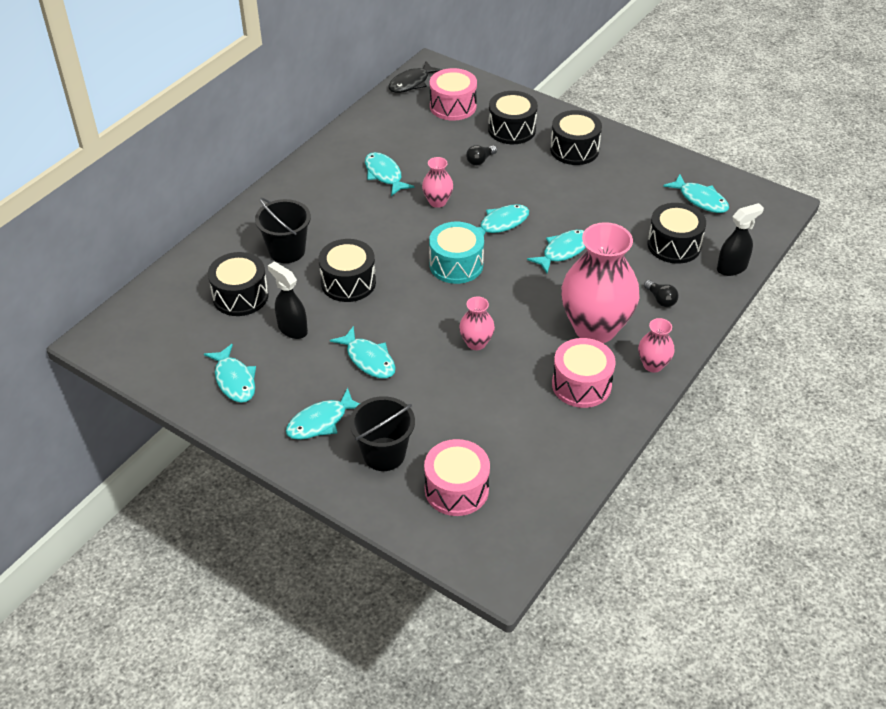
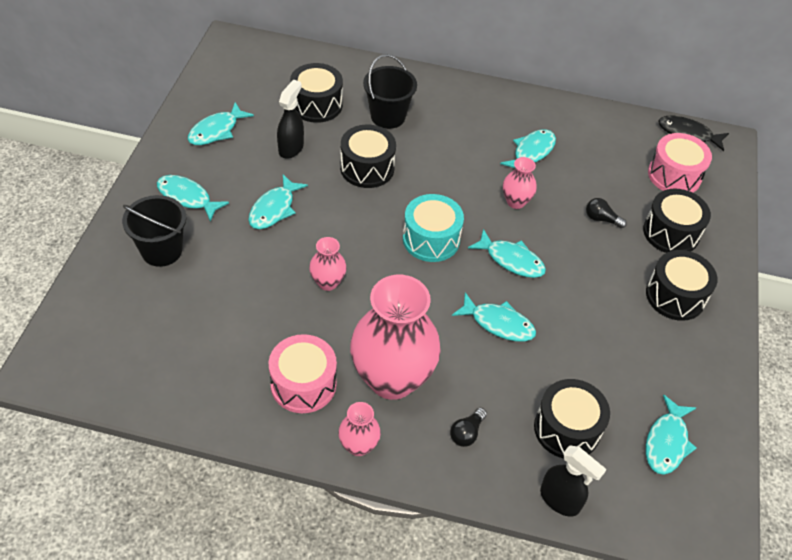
camera: 65 degrees right, 5 degrees up
pink drum [424,439,490,516] -> none

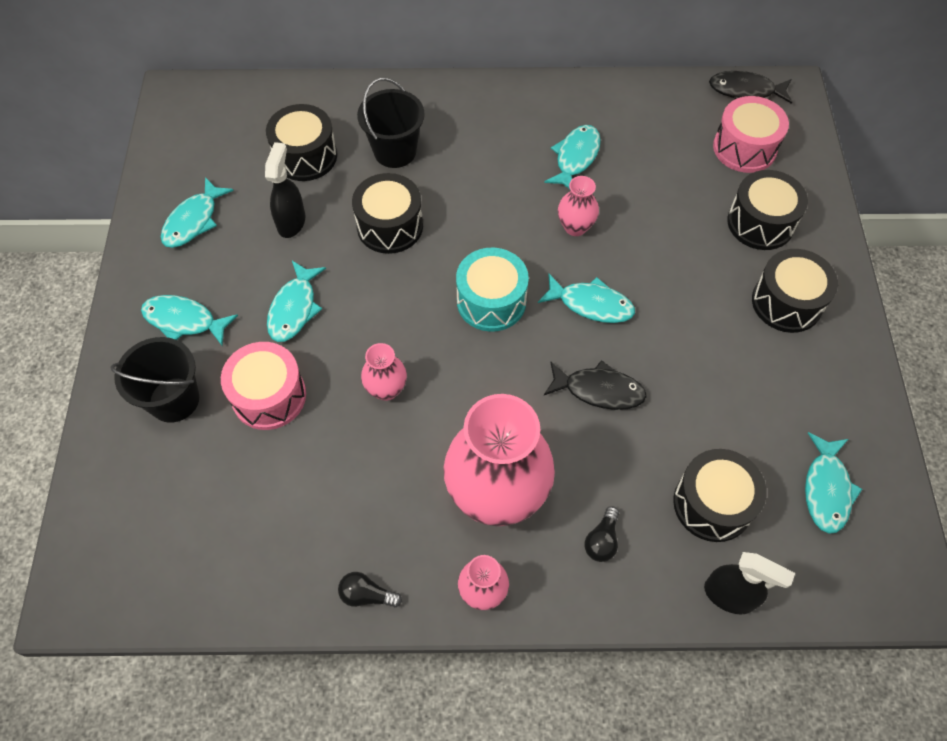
camera: 10 degrees left, 10 degrees up
pink drum [269,334,337,413] -> pink drum moved to [221,342,306,430]
turquoise fish [452,292,536,342] -> black fish [544,360,647,410]
black light bulb [586,198,627,228] -> black light bulb moved to [338,572,402,607]

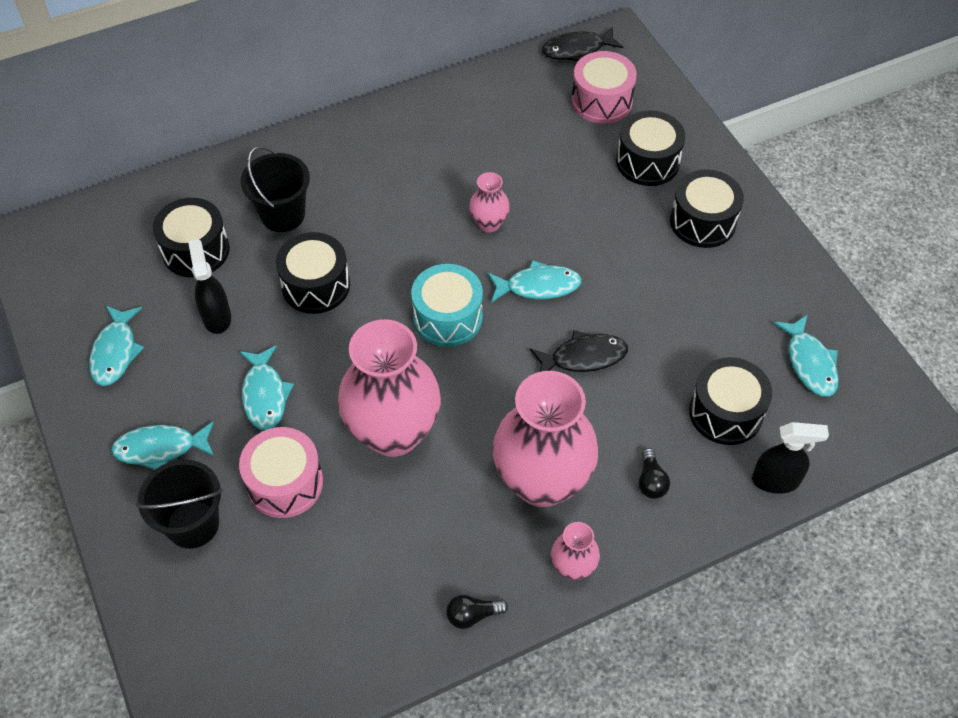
camera: 25 degrees left, 5 degrees down
pink vase [361,343,407,401] -> pink vase [338,319,441,457], size x2.20
turquoise fish [544,125,601,189] -> none

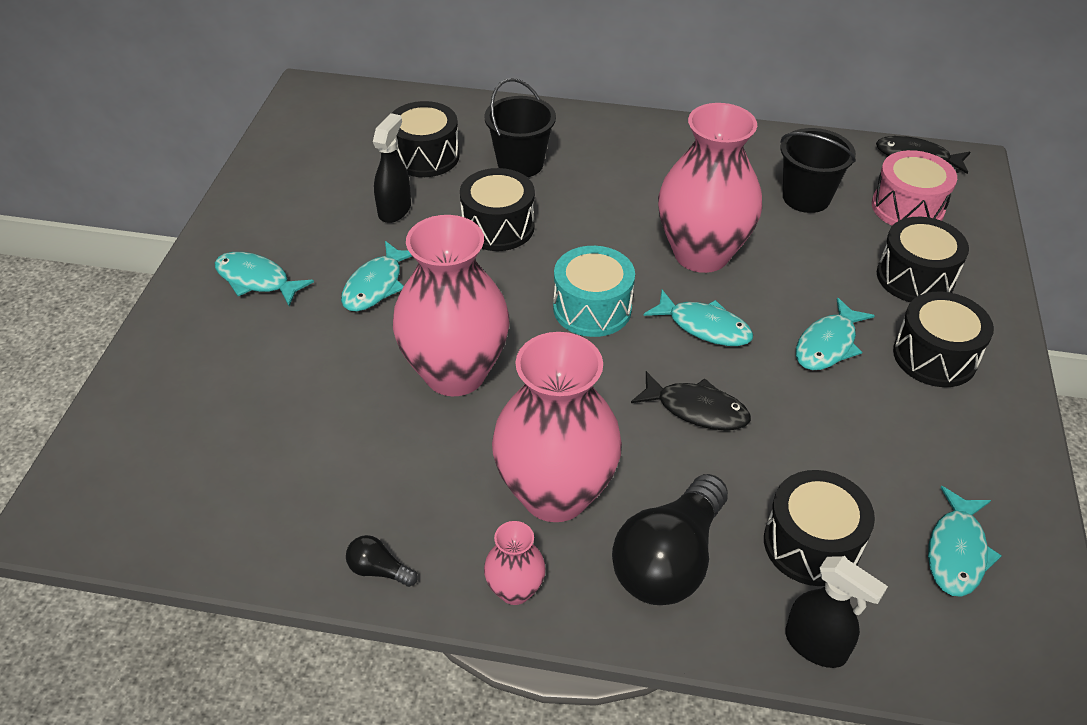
camera: 35 degrees right, 10 degrees down
turquoise fish [89,306,144,386] -> turquoise fish moved to [796,298,875,370]
black bucket [136,459,223,549] -> black bucket moved to [780,128,856,213]
pink drum [239,427,323,518] -> none
pink vase [469,172,510,232] -> pink vase [658,103,762,273], size x2.20
black light bulb [639,448,670,499] -> black light bulb [612,474,728,605], size x2.33

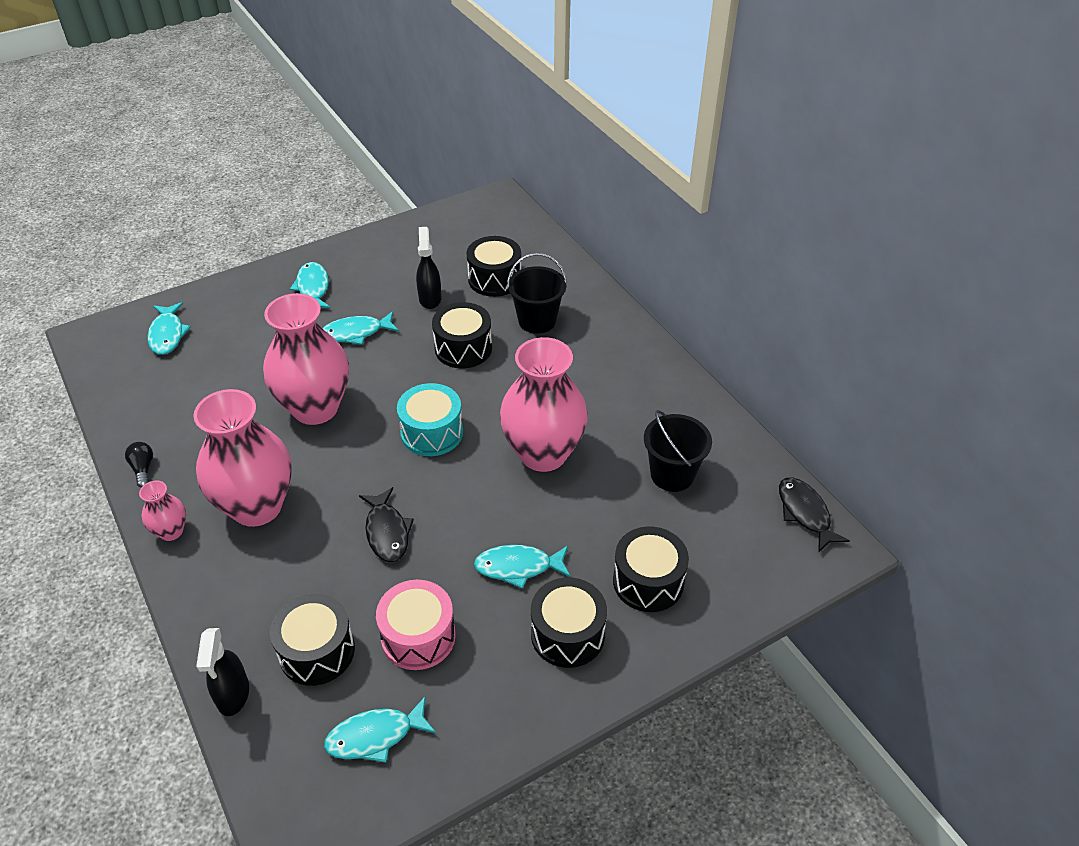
camera: 50 degrees right, 0 degrees up
black spray bottle [373,113,411,223] -> black spray bottle turned 75 degrees counterclockwise [416,227,442,309]
black light bulb [612,474,728,605] -> none
turquoise fish [644,290,753,346] -> turquoise fish moved to [148,302,191,355]
pink drum [872,150,957,226] -> pink drum moved to [376,580,456,670]

